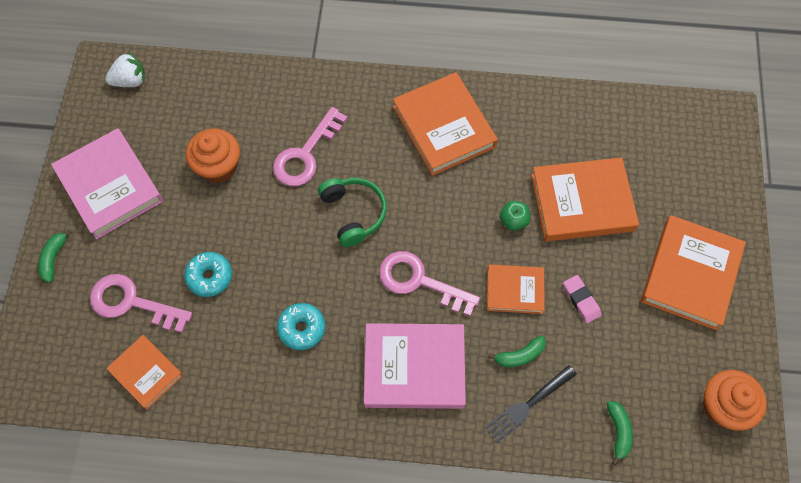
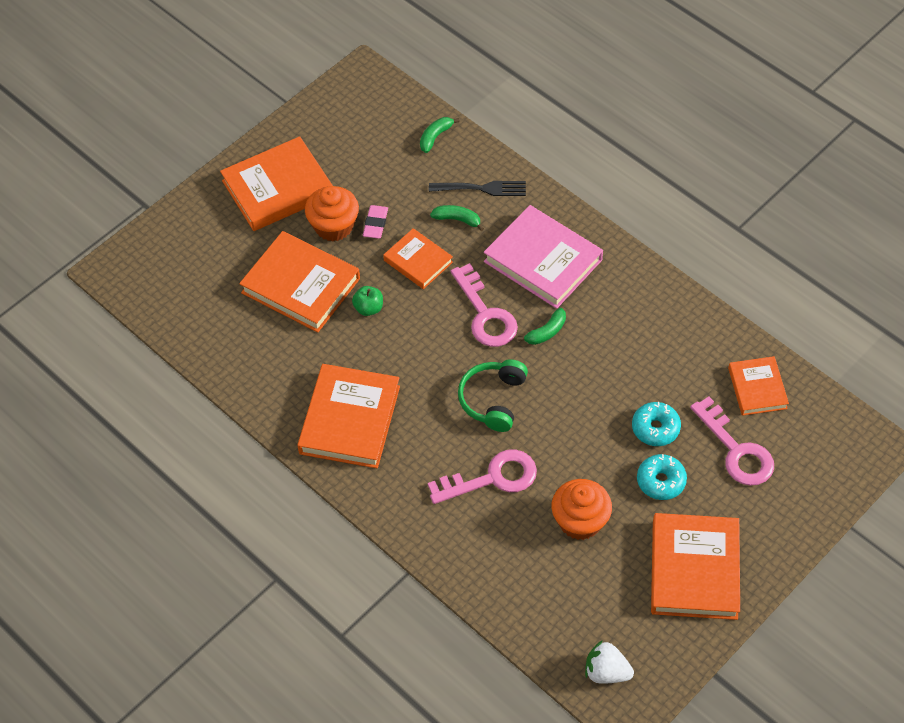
camera: 140 degrees left, 10 degrees down
green banana [38,229,72,283] -> green banana moved to [518,308,566,345]
pink book [51,128,163,239] -> orange book [651,513,740,620]
turquoise donut [277,303,325,350] -> turquoise donut moved to [637,454,687,500]
orange cupcake [703,370,767,431] -> orange cupcake moved to [305,186,359,241]

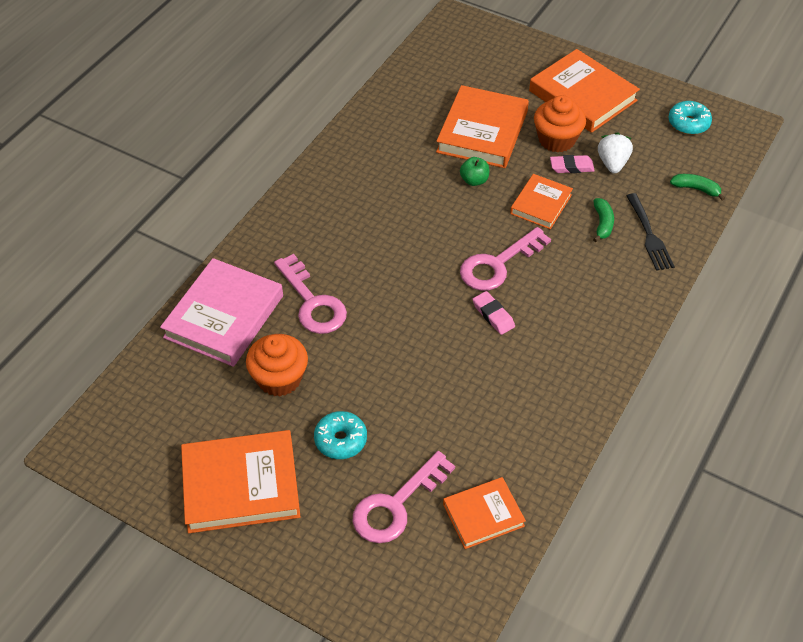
camera: 75 degrees right, 5 degrees down
orange book [297,364,400,468] -> none
green headphones [458,359,528,432] -> none
pink book [484,205,603,309] -> pink book moved to [160,258,283,367]
green banana [518,308,566,345] -> pink eraser [472,291,515,335]
white strawberry [585,640,634,683] -> white strawberry moved to [598,132,633,173]
turquoise donut [632,402,681,446] -> turquoise donut moved to [668,101,712,135]

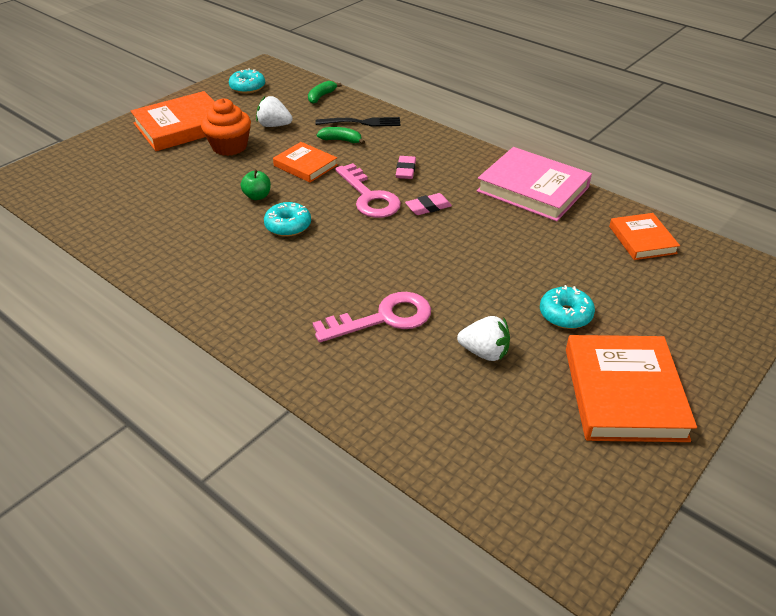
camera: 80 degrees left, 10 degrees down
pink book [160,258,283,367] -> pink book moved to [477,147,592,221]
orange cupcake [246,334,308,396] -> white strawberry [457,316,510,361]
pink key [353,451,455,543] -> none
orange book [436,85,529,168] -> none
pink eraser [550,155,595,173] -> pink eraser moved to [396,156,416,179]
none -> turquoise donut [264,202,311,237]

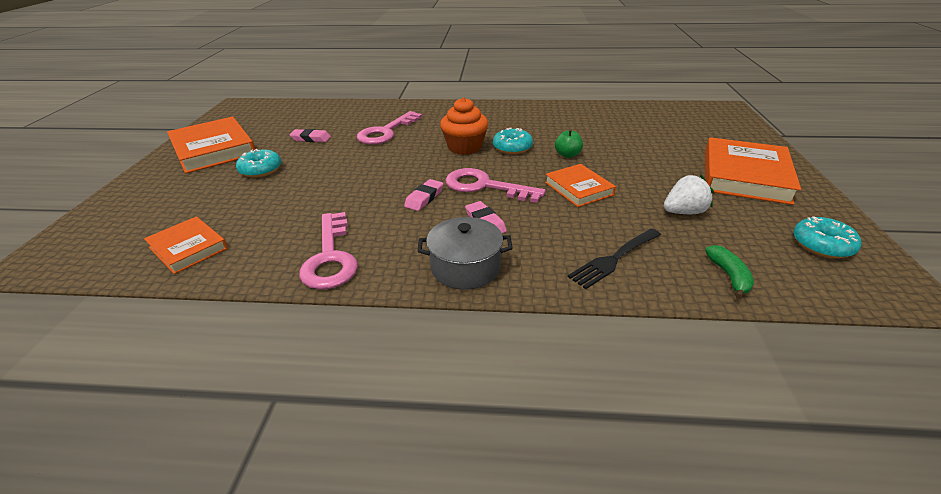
camera: 145 degrees right, 5 degrees down
orange cupcake [201,98,251,156] -> orange cupcake moved to [440,97,488,155]
orange book [273,142,337,183] -> orange book turned 60 degrees clockwise [545,164,616,207]
green banana [317,127,365,144] -> none
white strawberry [457,316,510,361] -> pink eraser [289,129,331,142]
pink book [477,147,592,221] -> pink key [299,212,358,290]
none -> grey pot [418,217,513,290]

